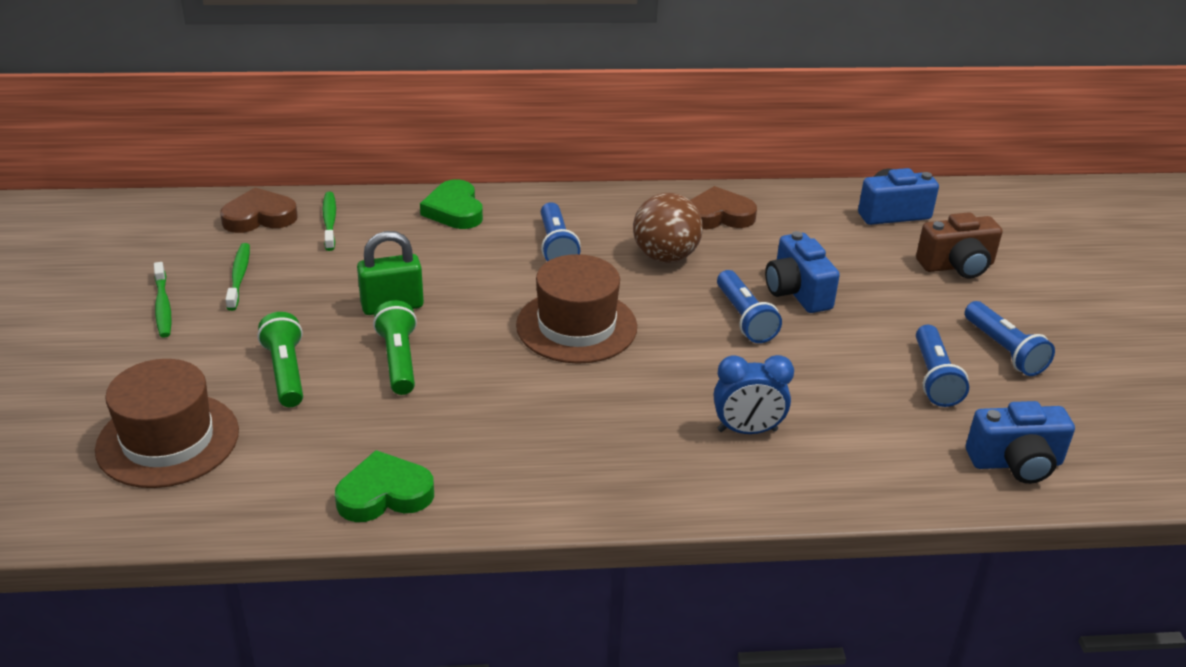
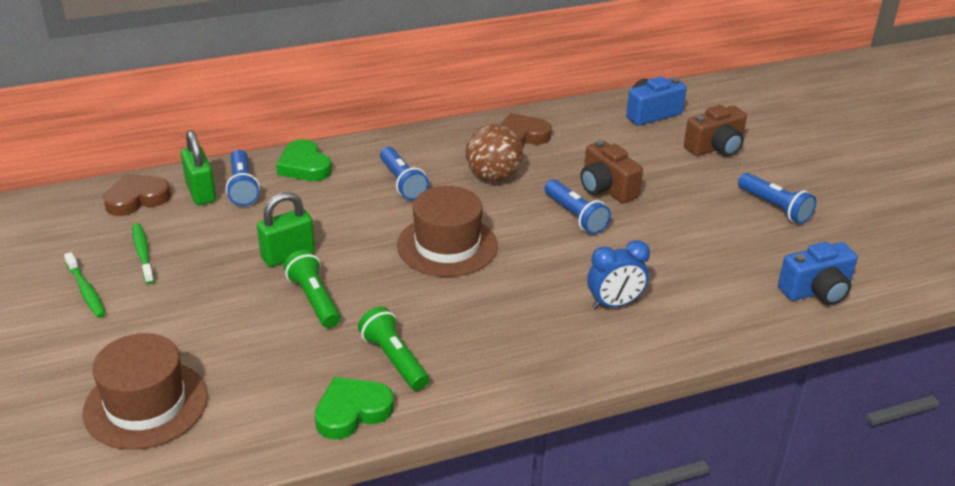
camera: 15 degrees left, 0 degrees up
green flashlight [257,312,303,407] -> green flashlight moved to [358,307,429,391]
green toothbrush [322,192,336,251] -> green padlock [181,130,216,205]
blue camera [765,231,840,313] -> brown camera [581,140,643,203]
blue flashlight [916,325,969,407] -> blue flashlight moved to [226,150,260,206]

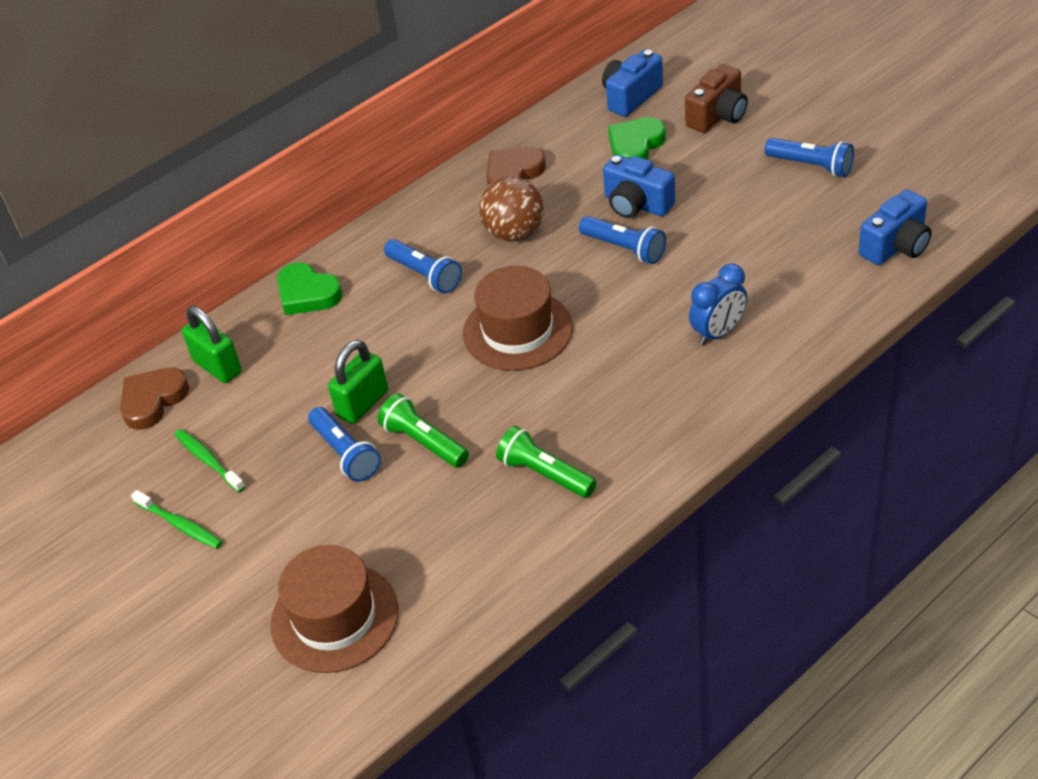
camera: 15 degrees left, 10 degrees up
blue flashlight [226,150,260,206] -> blue flashlight moved to [308,407,381,482]
green heart [315,377,394,439] -> green heart moved to [608,117,666,160]
brown camera [581,140,643,203] -> blue camera [603,154,675,218]

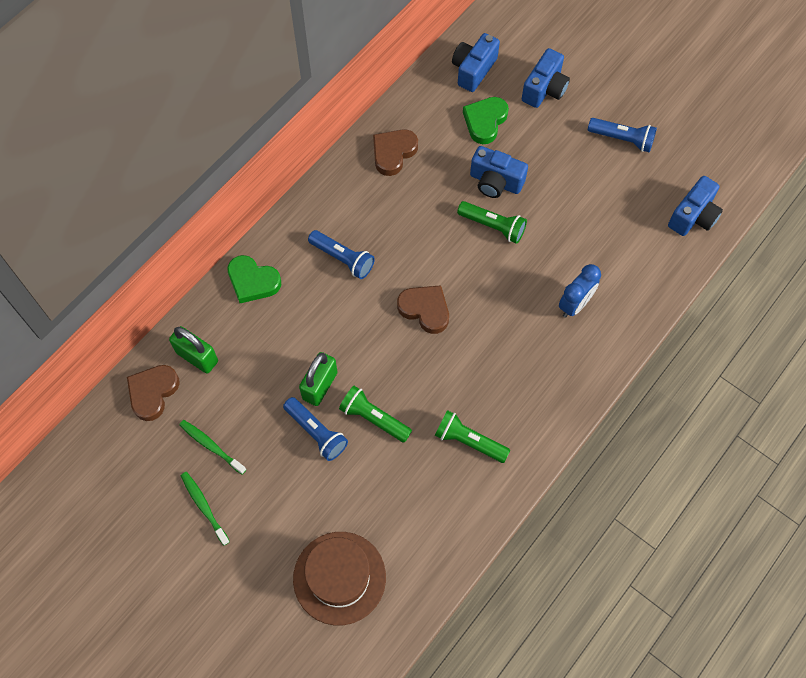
camera: 15 degrees left, 20 degrees up
green toothbrush [131,490,222,549] -> green toothbrush turned 150 degrees counterclockwise [181,472,230,546]
brown hat [463,266,573,371] -> brown heart [397,285,449,334]
brown ball [479,176,544,242] -> none
blue flashlight [579,216,666,264] -> green flashlight [457,201,527,244]
brown camera [685,64,748,133] -> blue camera [522,48,570,108]

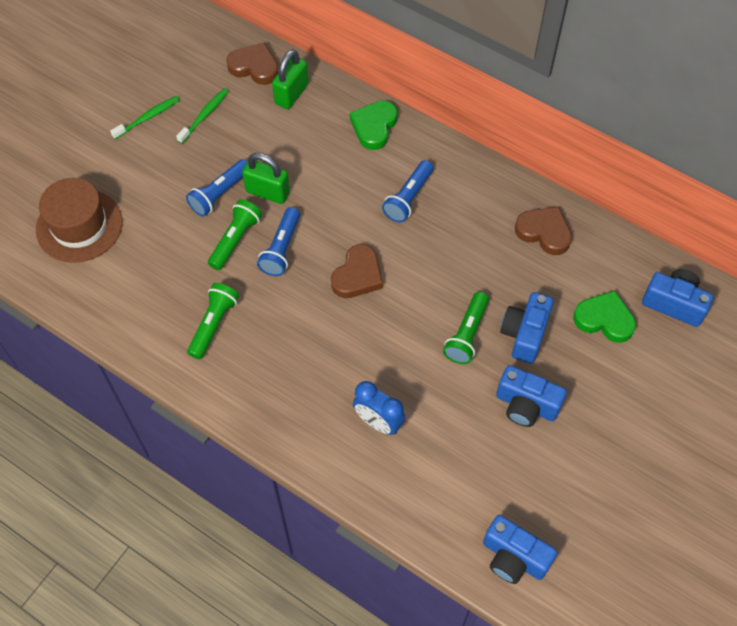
camera: 85 degrees right, 5 degrees down
blue camera [522,48,570,108] -> blue camera moved to [496,365,567,427]
blue flashlight [588,118,657,152] -> blue flashlight moved to [257,207,300,276]

